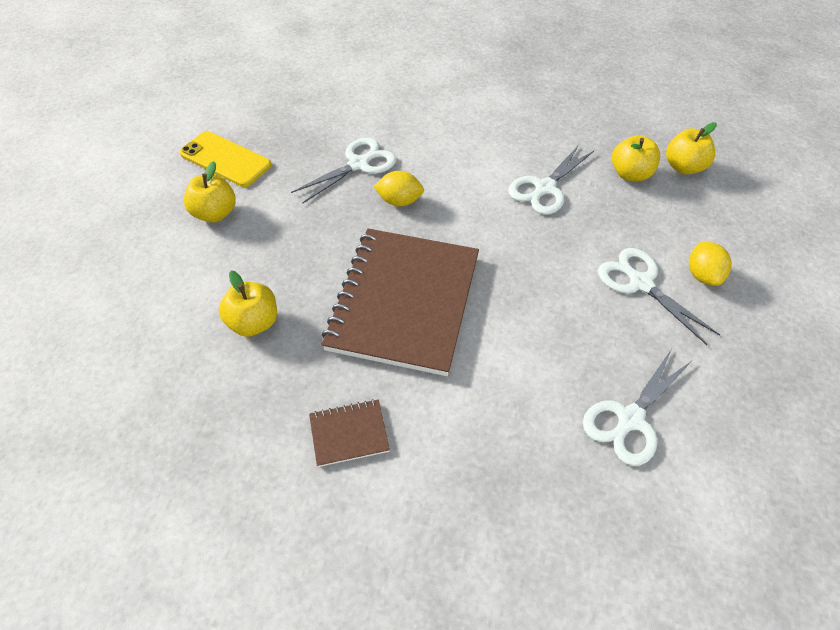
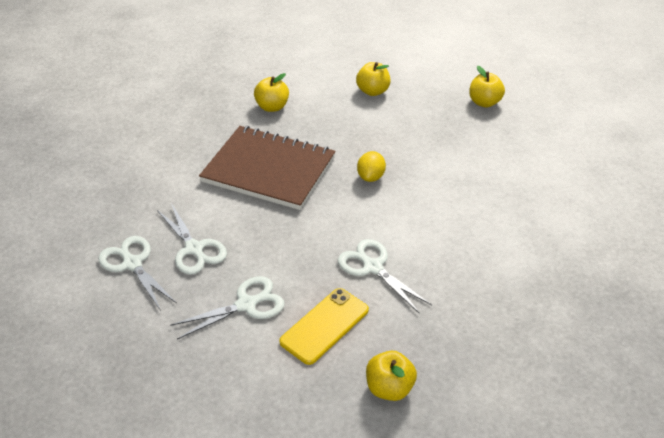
camera: 100 degrees right, 10 degrees down
yellow phone [179,131,271,187] -> yellow phone moved to [279,288,369,365]
white scissors [291,138,396,204] -> white scissors moved to [157,203,227,275]
brown notebook [309,399,390,467] -> none
yellow apple [612,135,660,182] -> yellow apple moved to [469,66,505,108]
yellow lemon [689,242,732,286] -> none

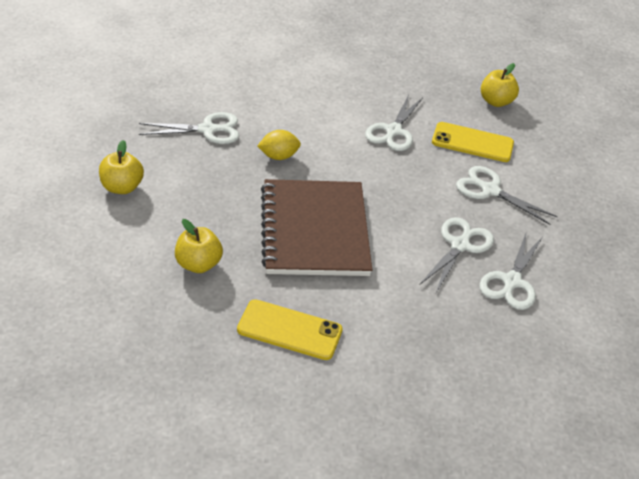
camera: 120 degrees left, 0 degrees up
yellow apple [469,66,505,108] -> none
none -> white scissors [139,112,239,144]
none -> yellow phone [237,299,343,360]

